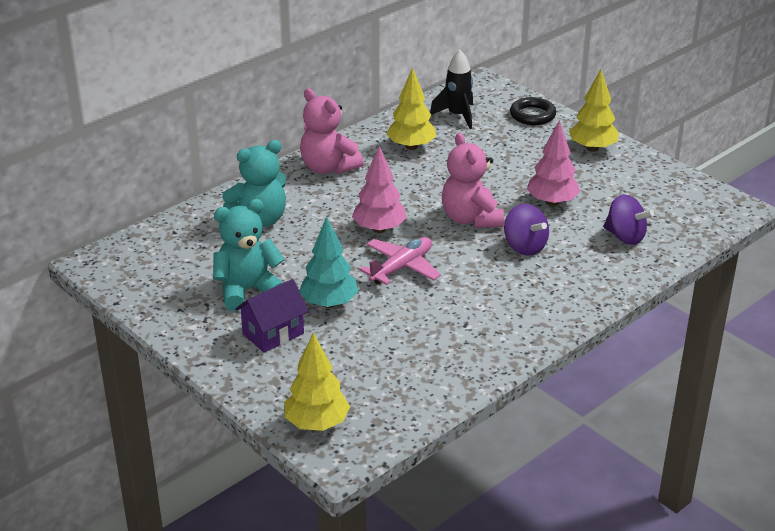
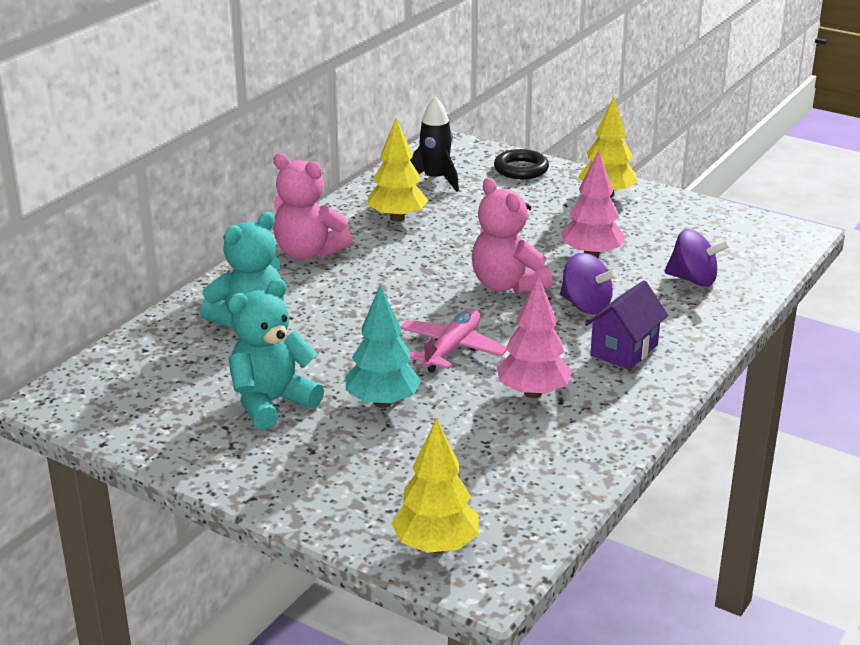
camera: 15 degrees left, 5 degrees down
purple house [235,279,309,353] -> purple house moved to [585,281,668,370]
pink tree [352,146,407,233] -> pink tree moved to [497,276,572,398]

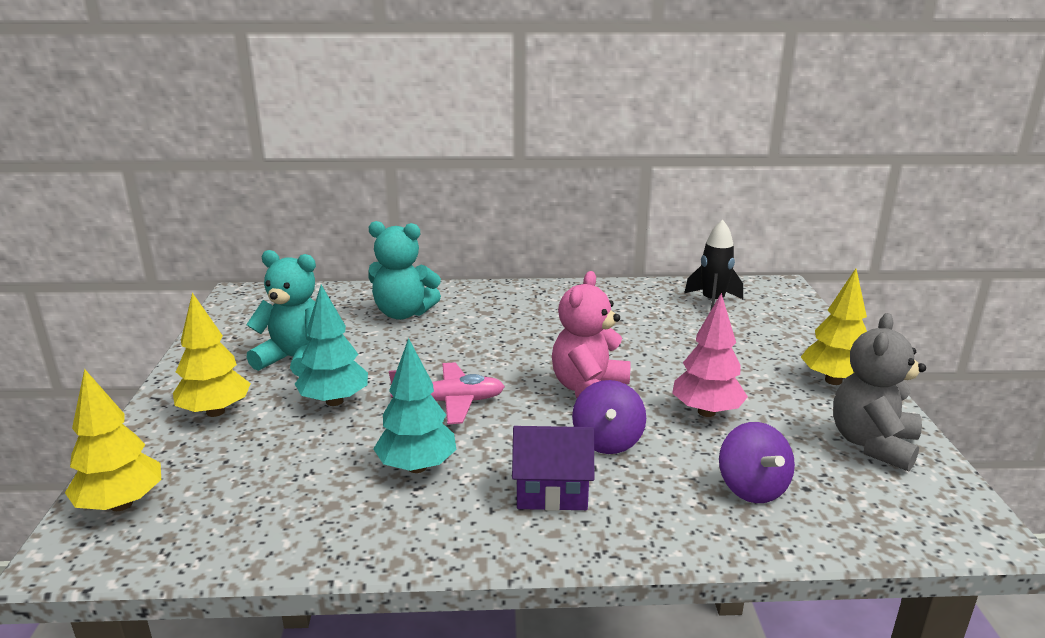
camera: 55 degrees right, 5 degrees down
pink teddy bear [273,153,352,260] -> none
yellow tree [368,118,428,222] -> yellow tree moved to [173,292,251,417]
black ring [494,149,549,179] -> none
pink tree [497,276,572,398] -> turquoise tree [373,338,457,473]
none -> grey teddy bear [833,313,926,471]

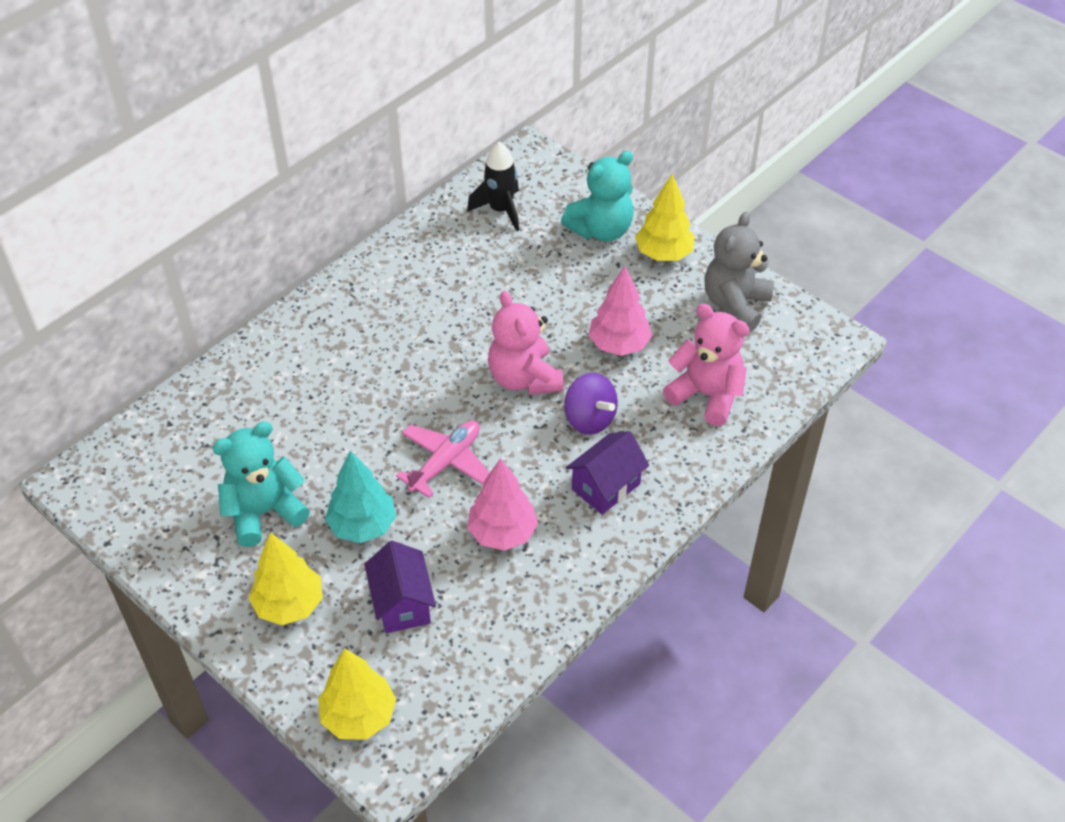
camera: 45 degrees left, 25 degrees up
turquoise teddy bear [369,221,441,320] -> turquoise teddy bear moved to [561,151,634,242]
turquoise tree [373,338,457,473] -> pink tree [467,458,538,551]
purple spinning top [719,422,795,503] -> pink teddy bear [663,304,750,426]
grey teddy bear [833,313,926,471] -> grey teddy bear turned 45 degrees clockwise [704,212,774,332]
none -> purple house [364,541,436,633]

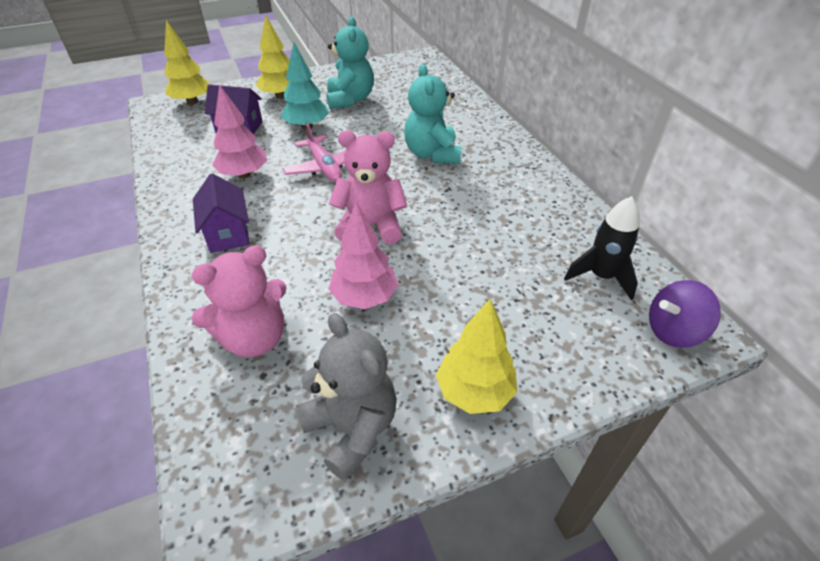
camera: 115 degrees right, 5 degrees down
turquoise teddy bear [561,151,634,242] -> turquoise teddy bear moved to [404,64,461,164]
purple spinning top [564,373,618,435] -> purple spinning top moved to [649,280,721,348]

